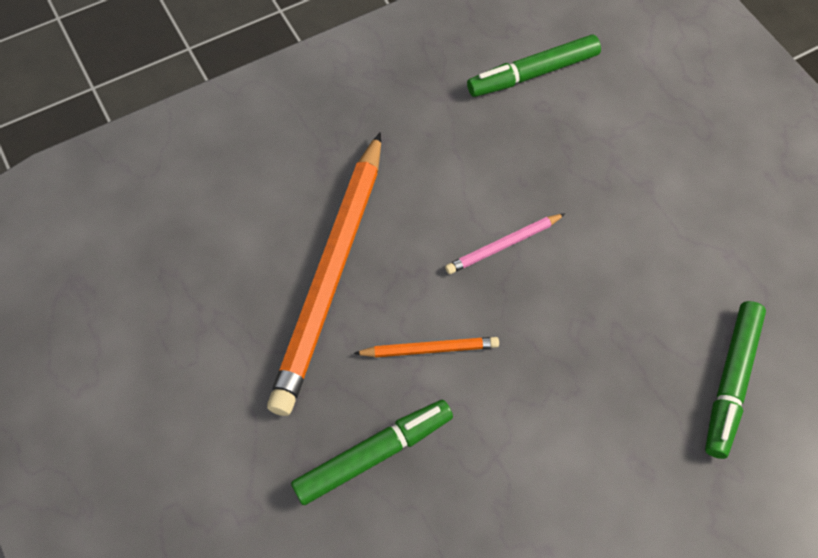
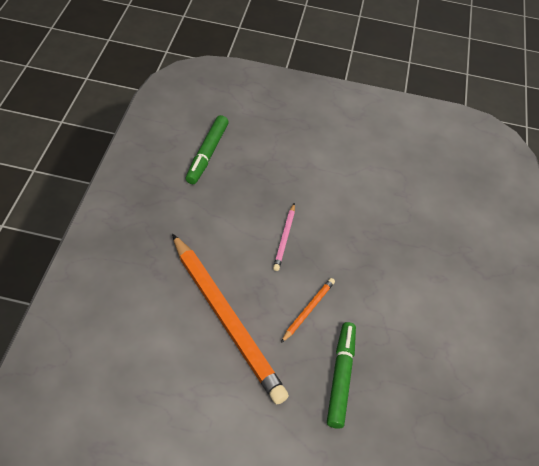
camera: 55 degrees left, 10 degrees down
green marker [705,301,766,459] -> none

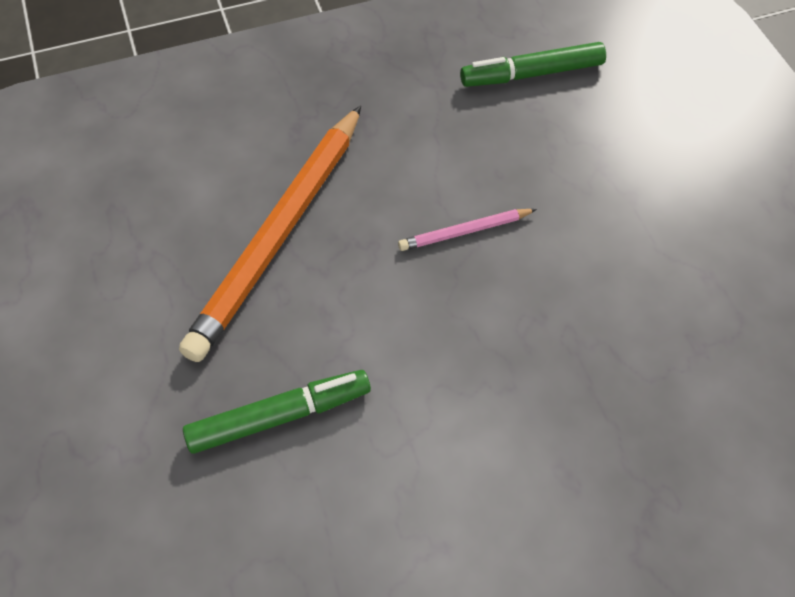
camera: 65 degrees right, 5 degrees up
orange pencil [281,278,335,343] -> none

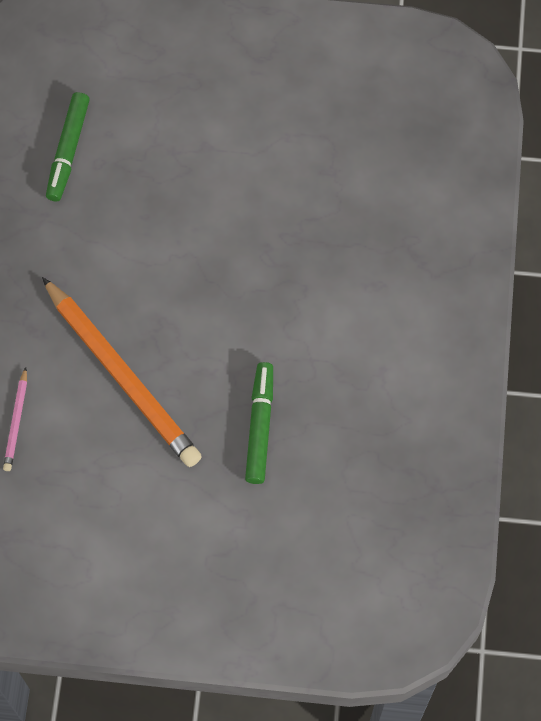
camera: 65 degrees left, 10 degrees up
pink pencil [398,209,537,251] -> pink pencil moved to [3,367,27,471]

